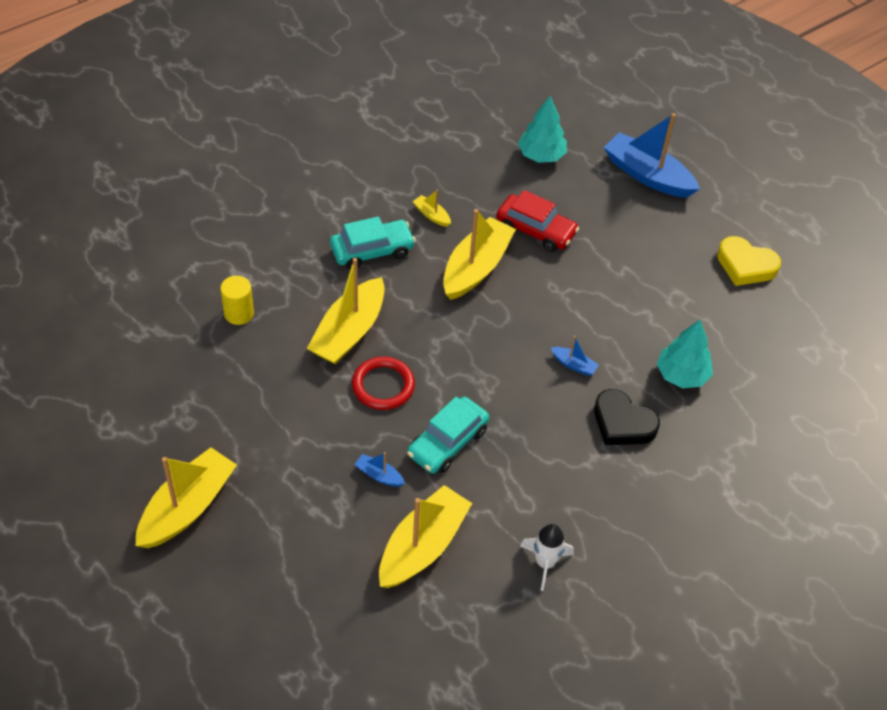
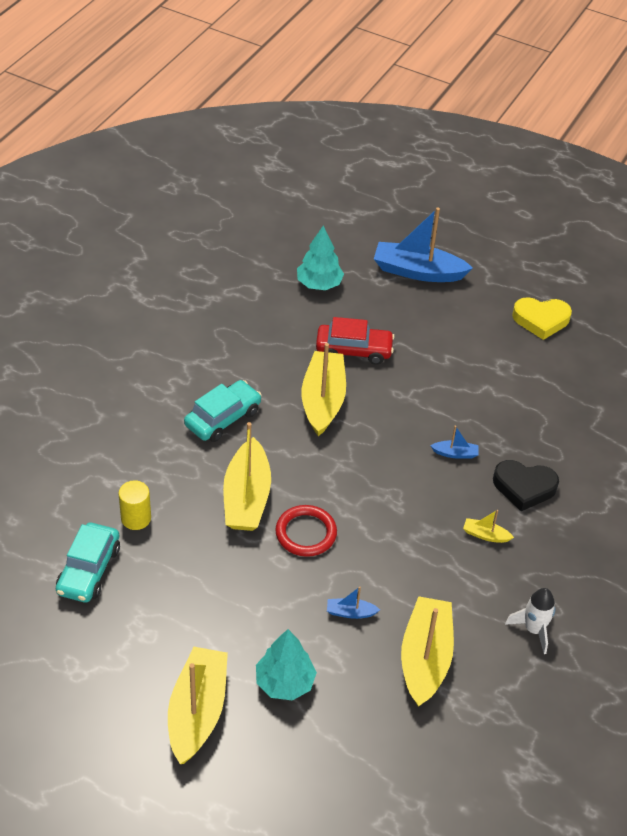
camera: 25 degrees left, 5 degrees down
turquoise car [407,397,489,474] -> turquoise car moved to [56,523,120,602]
yellow boat [413,190,451,227] -> yellow boat moved to [463,510,514,543]
turquoise tree [657,320,713,388] -> turquoise tree moved to [256,629,317,701]

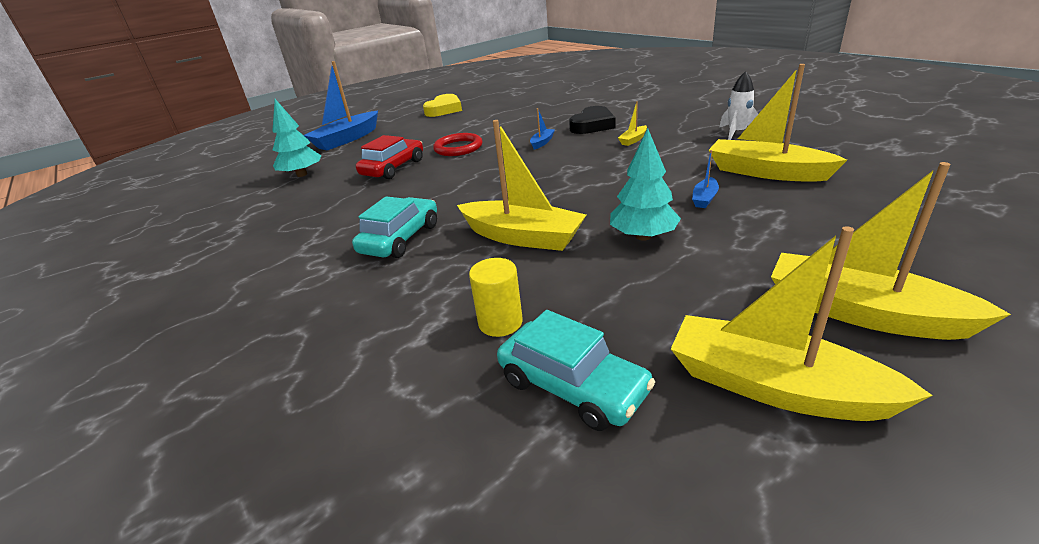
camera: 60 degrees left, 15 degrees down
turquoise car [184,380,262,442] -> turquoise car turned 45 degrees clockwise [352,196,437,258]
turquoise tree [256,629,317,701] -> turquoise tree moved to [610,128,681,241]
red ring [275,505,337,557] -> red ring moved to [433,133,482,156]
yellow boat [302,343,346,436] -> yellow boat moved to [671,226,933,421]

